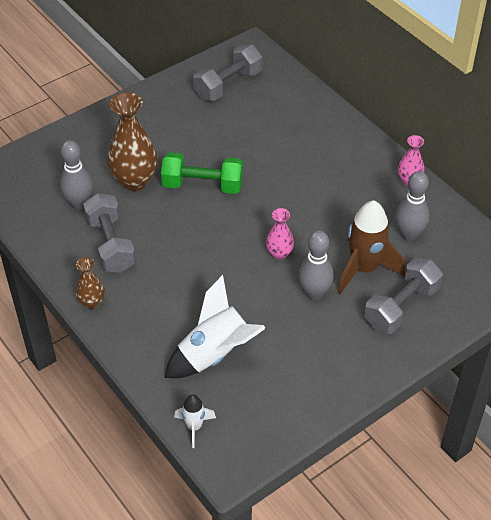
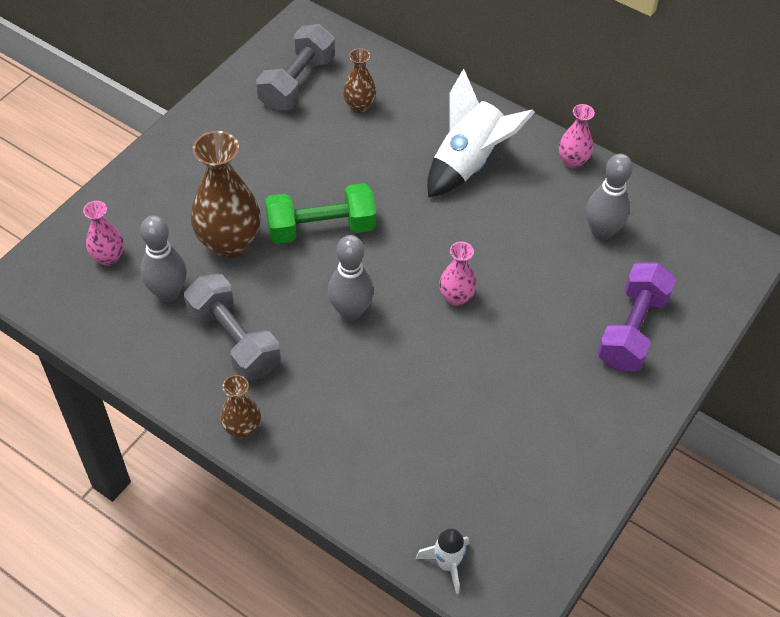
camera: 20 degrees left, 5 degrees up
white rocket [165,275,265,378] -> white rocket moved to [427,69,535,197]
grey bowling pin [298,230,334,300] -> grey bowling pin moved to [328,235,374,321]
brown rocket [338,201,406,294] -> none
grey dumbbell [364,257,443,334] -> purple dumbbell [597,263,676,372]
none -> pink vase [83,201,124,266]
none -> brown vase [343,48,376,113]

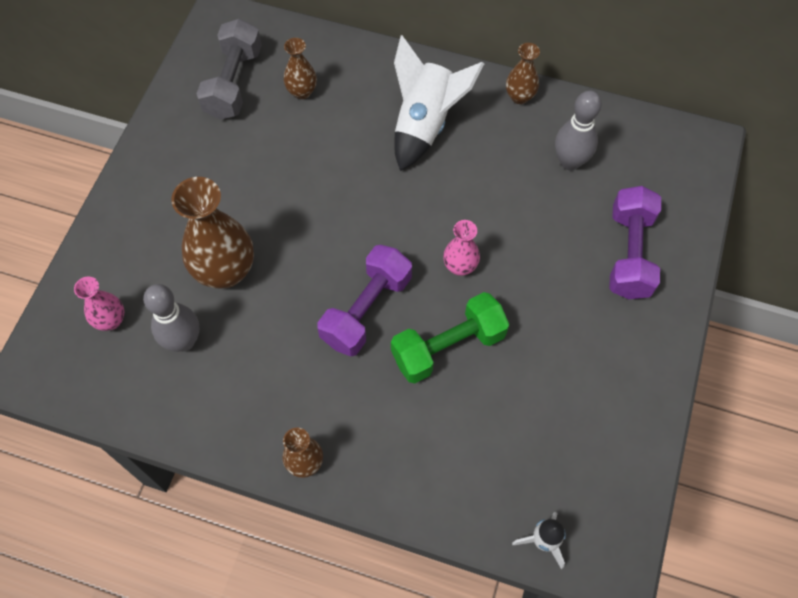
camera: 15 degrees left, 10 degrees up
grey dumbbell [184,274,281,381] -> none
green dumbbell [265,183,376,244] -> green dumbbell moved to [391,292,509,383]
grey bowling pin [328,235,374,321] -> purple dumbbell [318,245,412,356]
pink vase [559,104,595,168] -> brown vase [506,43,540,104]

